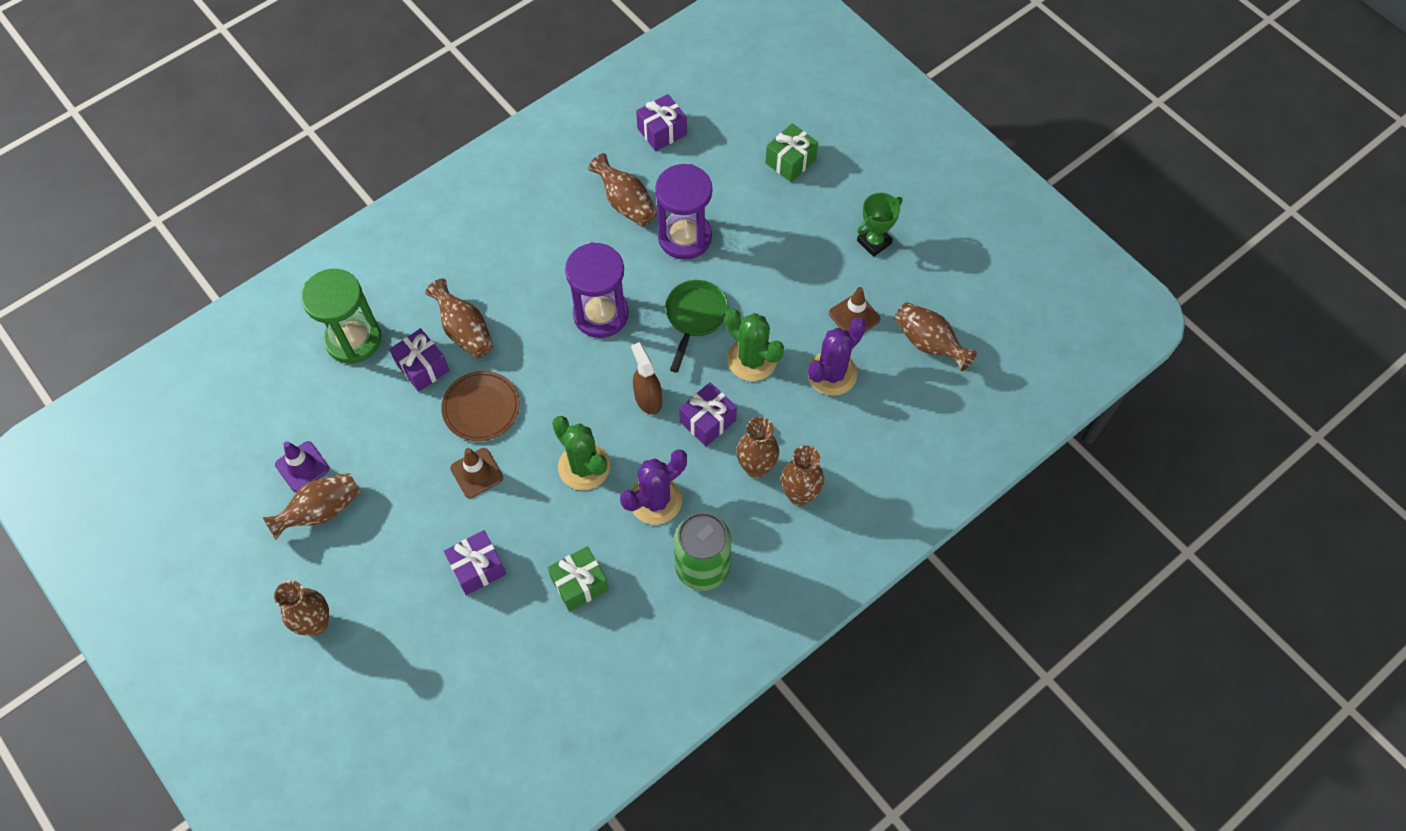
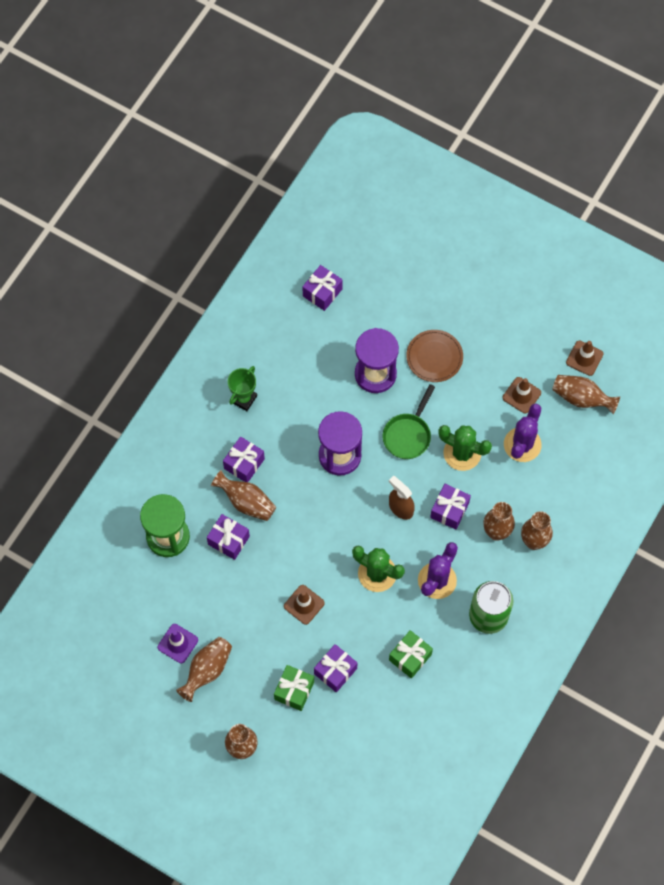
camera: 20 degrees left, 5 degrees up
brown plate [441,371,520,441] -> brown plate moved to [406,330,463,382]
brown vase [588,153,657,227] -> none
green pan [665,280,728,373] -> green pan turned 150 degrees counterclockwise [383,384,435,459]
green gift [766,123,818,182] -> green gift moved to [274,665,314,711]
green trophy [857,193,902,257] -> green trophy moved to [228,366,257,411]
none -> purple gift [223,436,265,482]
none -> brown traffic cone [566,341,603,376]

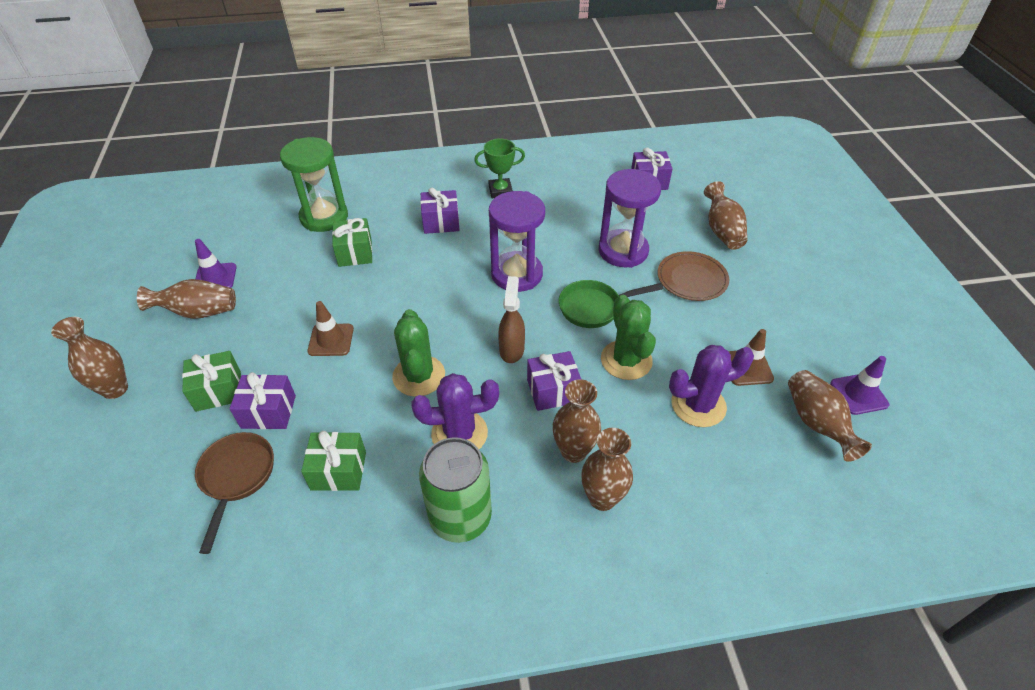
camera: 50 degrees right, 20 degrees down
purple gift [207,514,250,560] -> green gift [332,218,372,267]
brown vase [211,470,276,521] -> brown vase moved to [704,181,747,250]
brown traffic cone [566,341,603,376] -> purple traffic cone [830,356,889,415]
none -> brown pan [195,432,274,554]

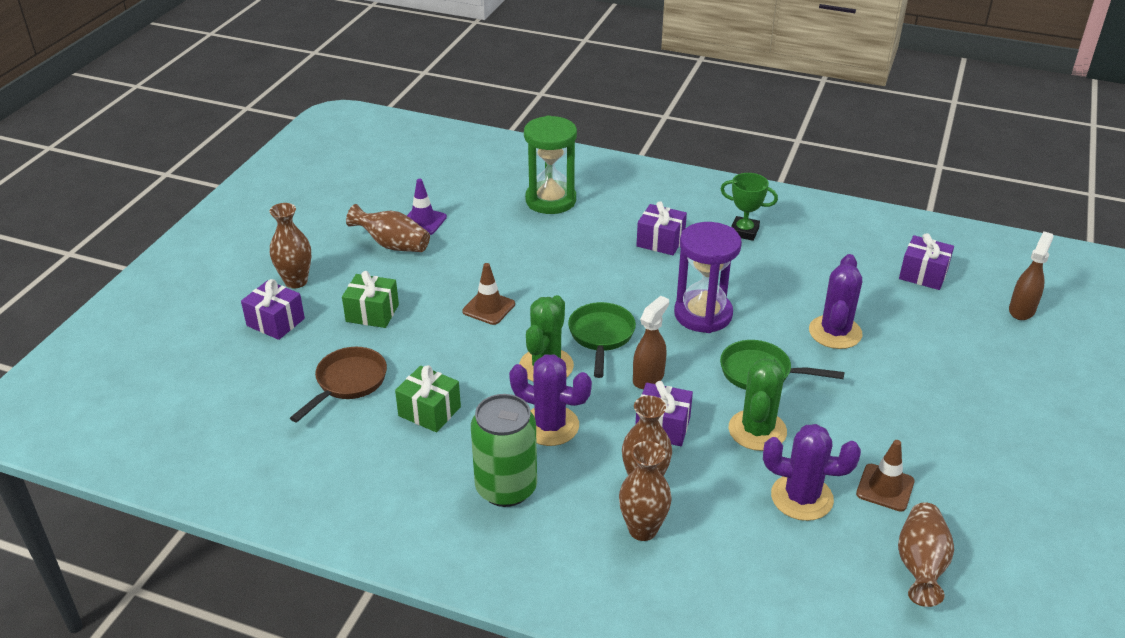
camera: 30 degrees right, 10 degrees down
purple gift [230,372,296,429] -> purple gift moved to [241,279,305,340]
green gift [332,218,372,267] -> none
purple hourglass [598,169,661,268] -> purple cactus [809,254,862,349]
brown plate [657,251,729,301] -> none
brown vase [704,181,747,250] -> none
purple traffic cone [830,356,889,415] -> none
none -> green pan [568,302,636,378]
none -> brown spray bottle [1009,231,1054,320]

